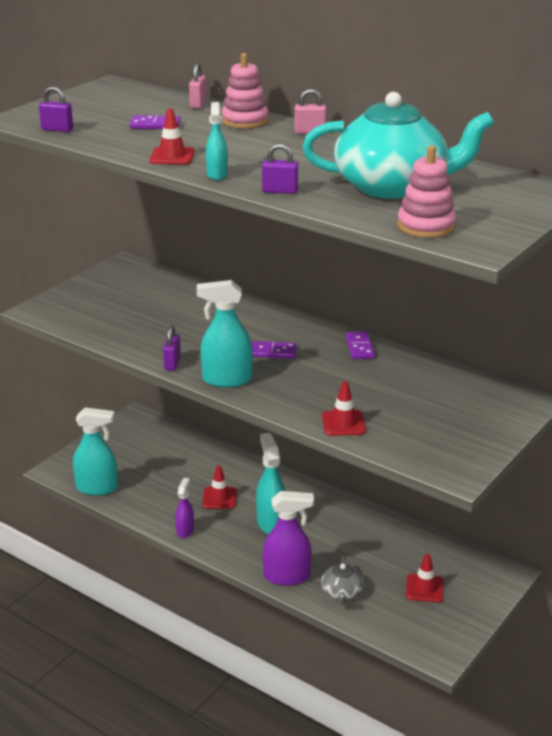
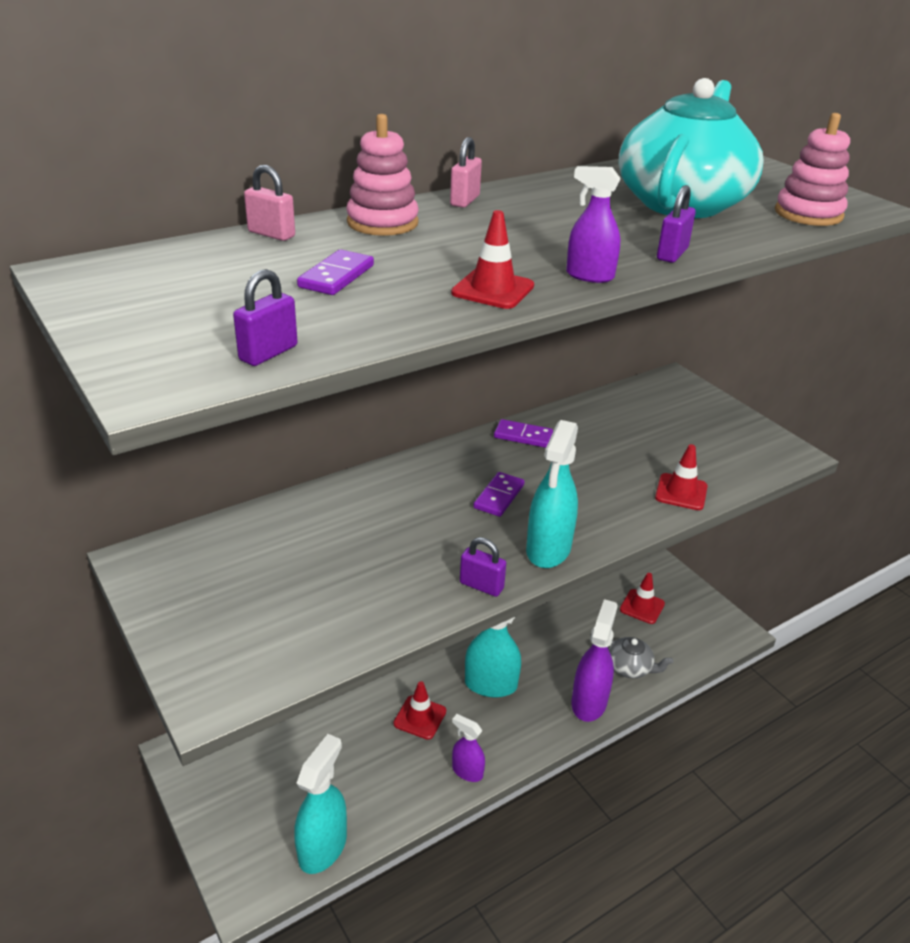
camera: 70 degrees left, 5 degrees up
turquoise spray bottle [206,102,228,180] -> purple spray bottle [566,166,621,283]

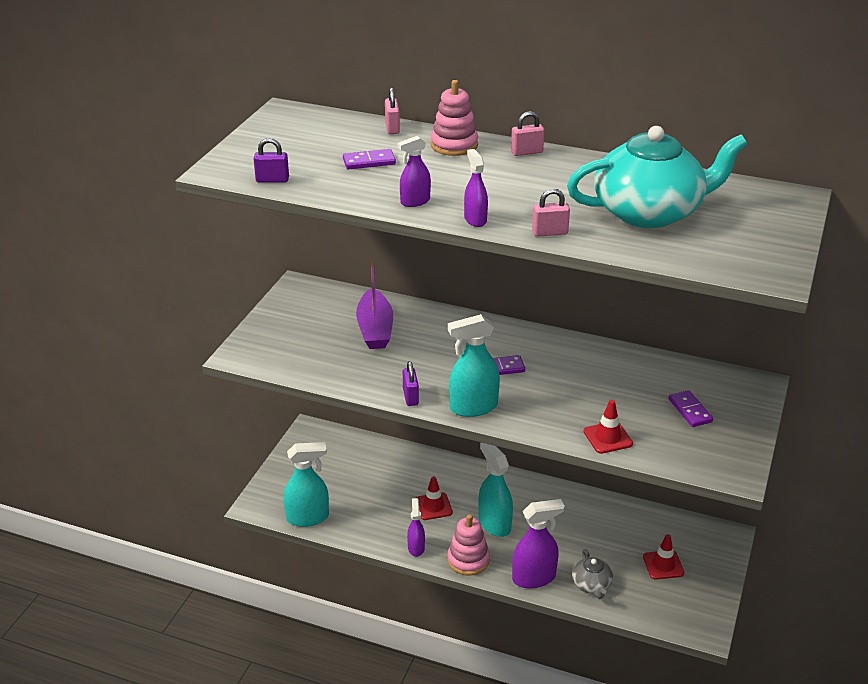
camera: 55 degrees right, 0 degrees up
red traffic cone [451,210,534,309] -> purple spray bottle [398,136,431,207]
purple domino [494,419,553,448] -> purple domino moved to [668,390,713,427]
purple padlock [657,185,695,263] -> pink padlock [532,189,570,237]
pink stacking toy [775,113,850,226] -> pink stacking toy moved to [447,514,490,576]
none -> purple boat [356,260,393,349]

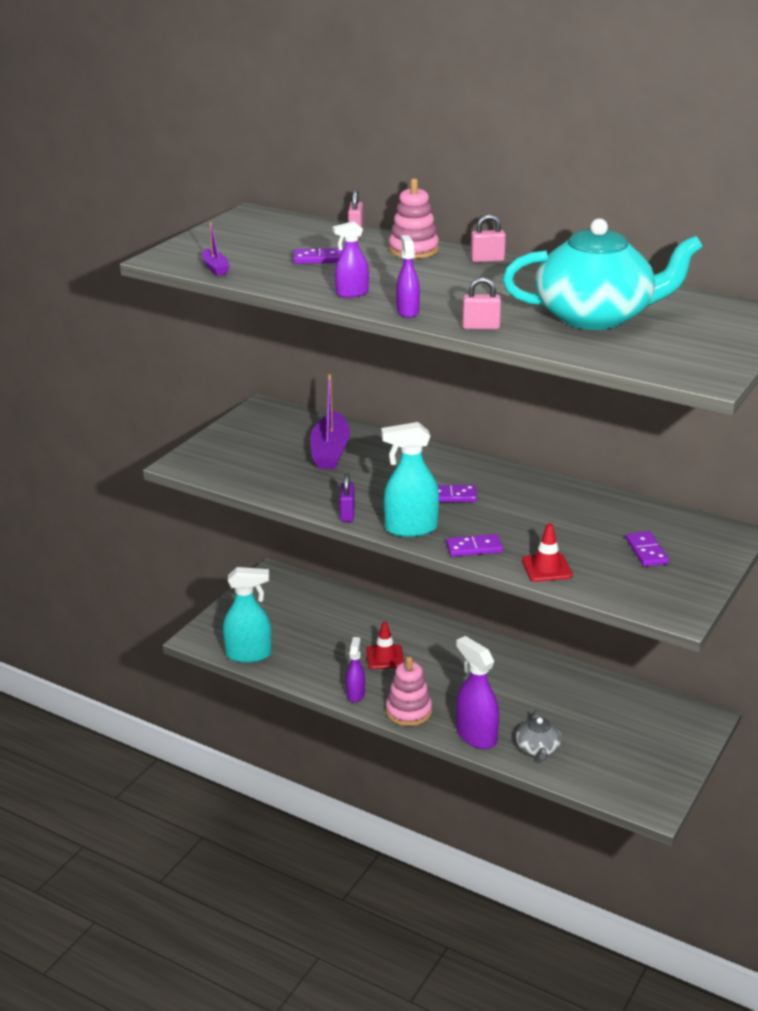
camera: 10 degrees right, 5 degrees down
purple padlock [254,138,289,183] -> purple boat [202,222,230,276]
turquoise spray bottle [478,443,513,537] -> none
purple spray bottle [512,499,565,589] -> purple spray bottle turned 120 degrees counterclockwise [456,636,499,749]
red traffic cone [643,534,684,579] -> none
none -> purple domino [446,534,503,557]

